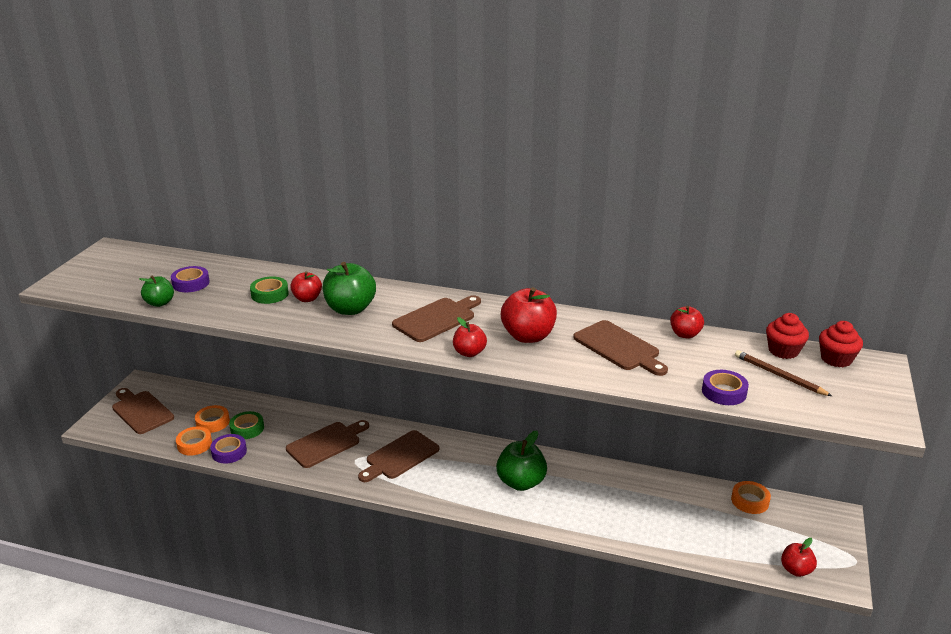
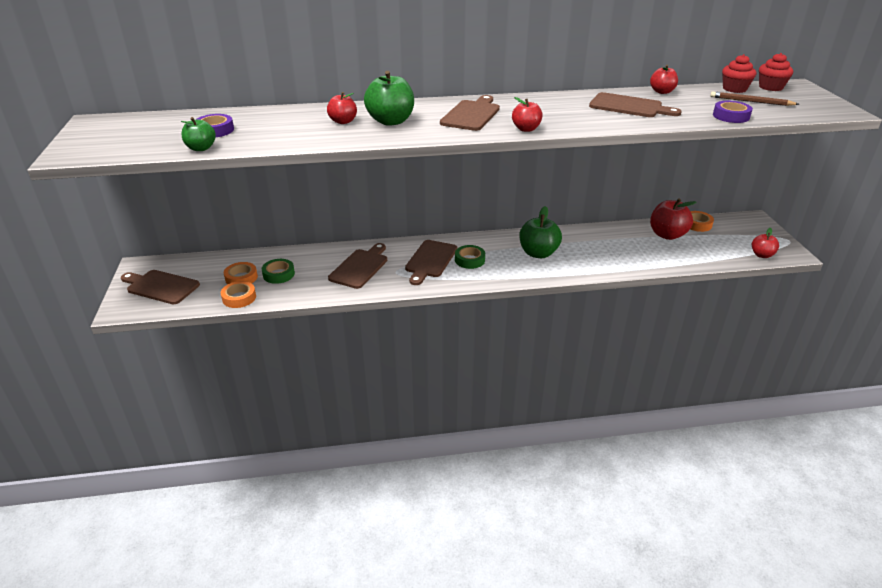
camera: 25 degrees left, 5 degrees up
purple tape [210,434,247,464] -> none
green tape [250,276,289,304] -> green tape moved to [455,245,485,269]
red apple [501,287,557,343] -> red apple moved to [650,198,697,240]

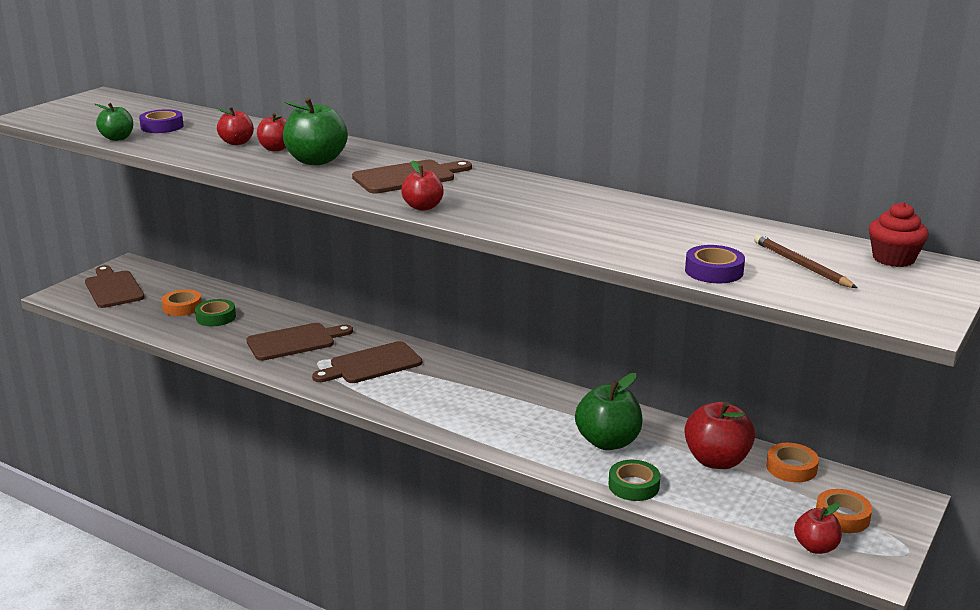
camera: 40 degrees right, 10 degrees down
orange tape [221,281,256,308] -> orange tape moved to [816,489,872,533]
green tape [455,245,485,269] -> green tape moved to [609,460,660,501]
green apple [519,206,562,258] -> green apple moved to [575,373,643,450]
brown cutting board [589,92,682,117] -> none
red apple [650,65,678,94] -> red apple moved to [216,107,254,145]
red cupcake [722,54,756,93] -> none

